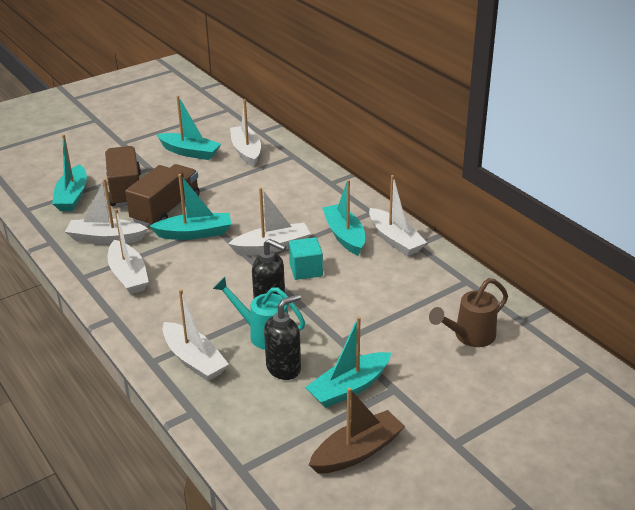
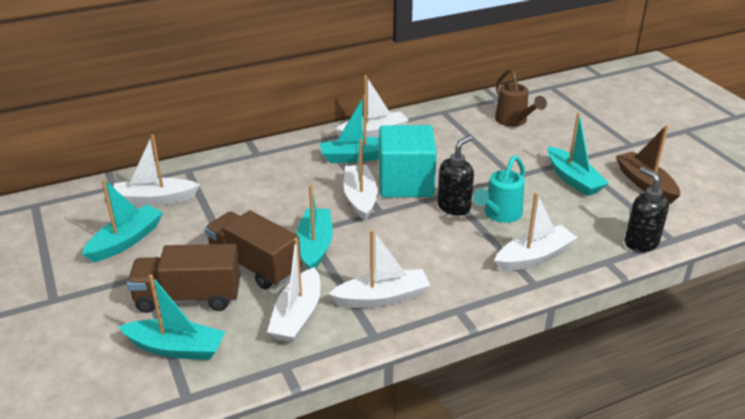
camera: 80 degrees left, 0 degrees up
black soap dispenser [264,294,301,380] -> black soap dispenser moved to [625,167,669,252]
turquoise cube [289,237,323,280] -> turquoise cube [379,125,437,197], size x1.87

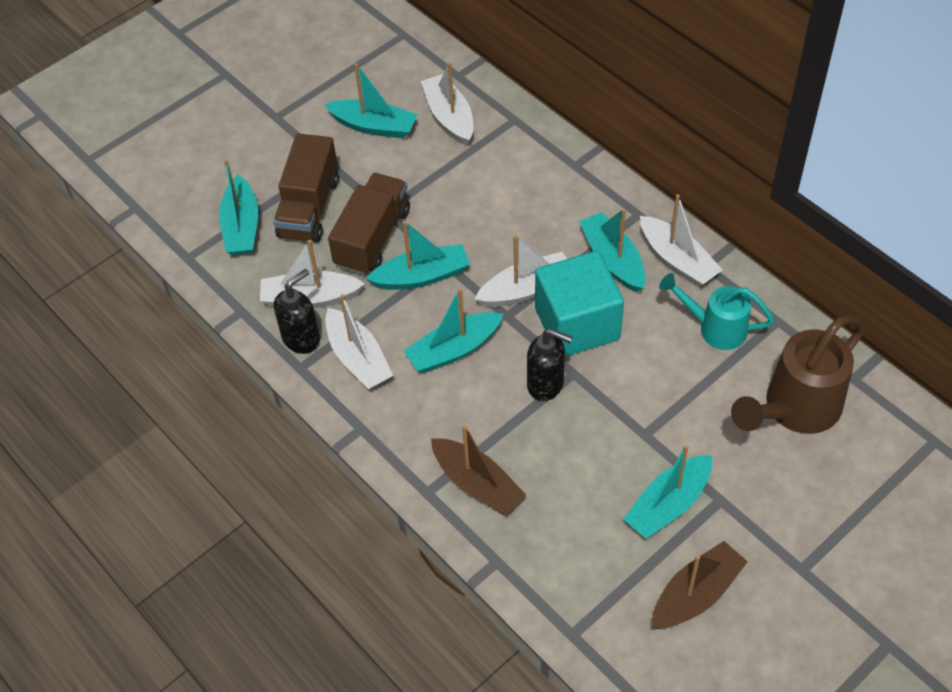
camera: 75 degrees right, 20 degrees up
brown truck [127,244,240,313] -> brown truck turned 150 degrees counterclockwise [273,134,339,242]
turquoise watering can [473,156,525,223] -> turquoise watering can moved to [659,273,774,350]
brown watering can [495,69,547,127] -> brown watering can [731,315,865,434], size x1.58
white boat [495,192,577,271] -> brown boat [431,425,526,515]
black soap dispenser [625,167,669,252] -> black soap dispenser moved to [274,269,320,354]
none -> turquoise boat [404,288,503,373]

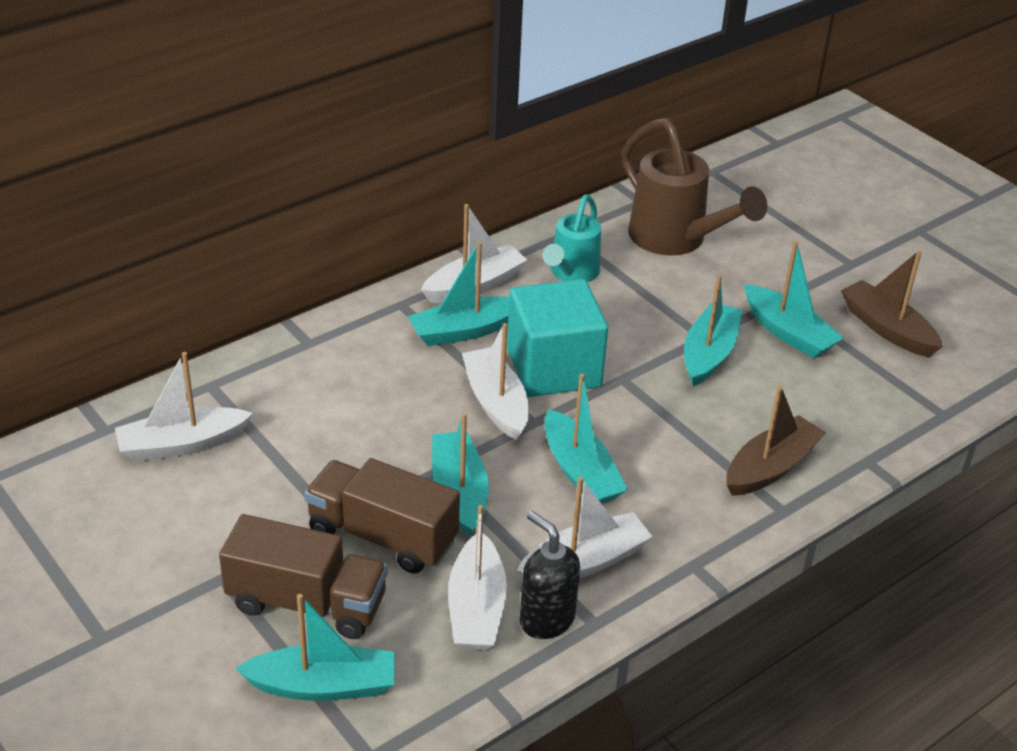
camera: 90 degrees left, 15 degrees down
turquoise boat [324,63,418,139] -> turquoise boat moved to [684,275,742,387]
black soap dispenser [527,328,572,401] -> none

